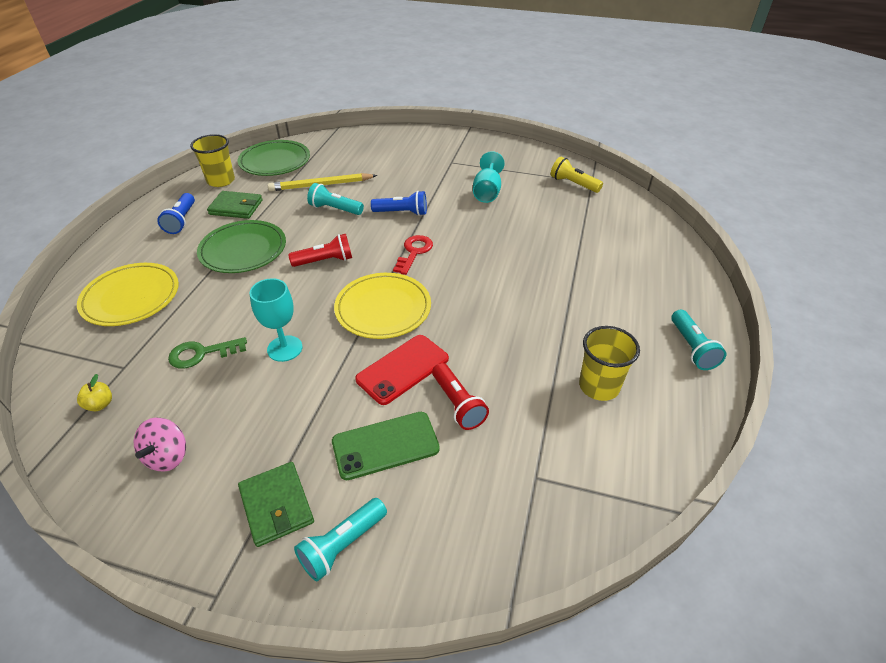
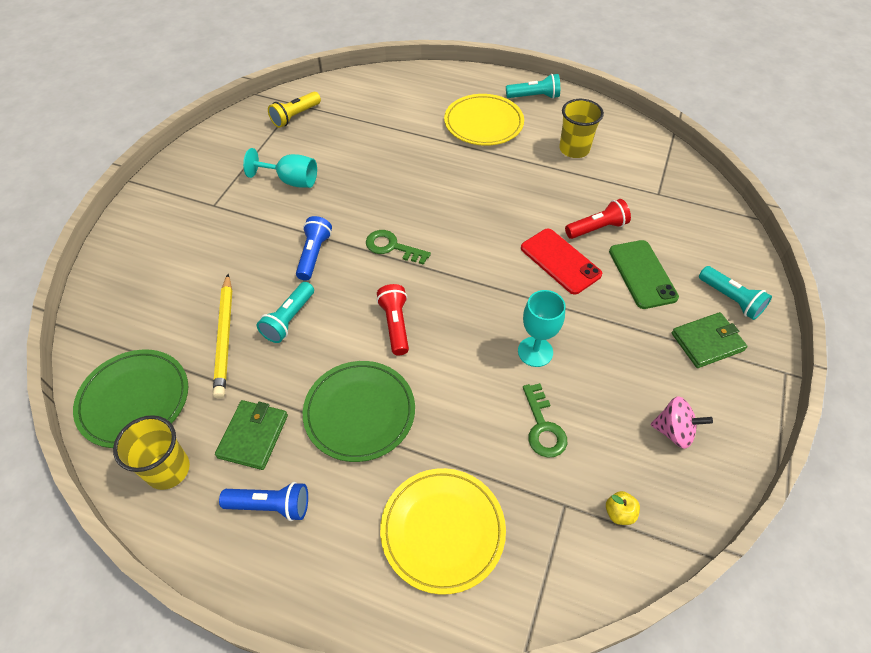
camera: 85 degrees left, 10 degrees up
yellow plate [334,273,431,339] -> yellow plate moved to [444,94,524,146]
red key [393,235,433,275] -> green key [366,230,431,265]

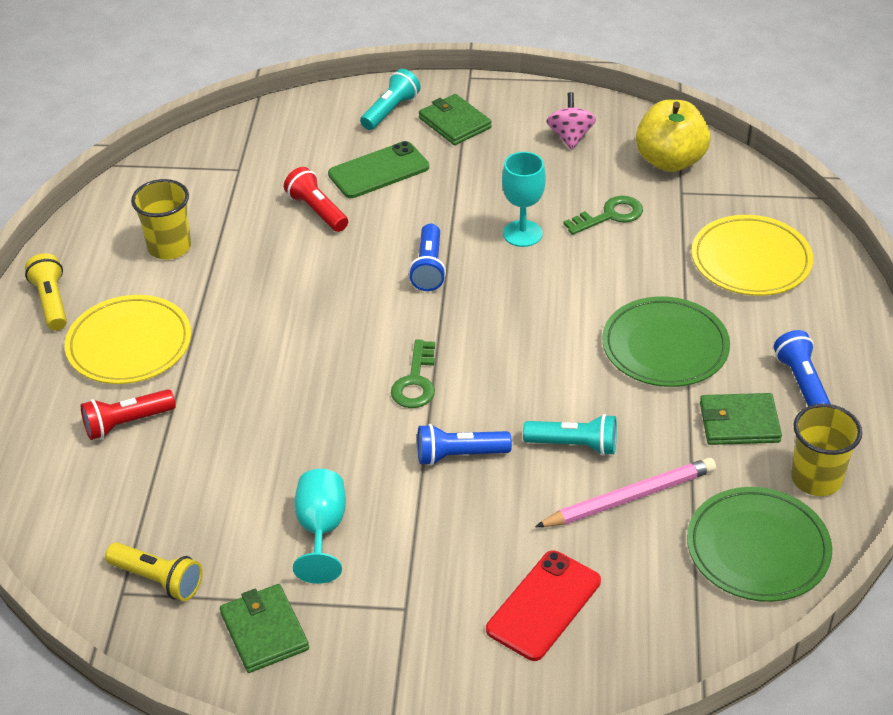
camera: 105 degrees left, 10 degrees down
yellow pencil [213,274,232,398] -> pink pencil [535,458,716,527]
red flashlight [376,284,409,356] -> red flashlight moved to [81,389,176,440]
turquoise flashlight [506,74,560,99] -> yellow flashlight [25,253,67,331]
red phone [521,229,602,295] -> red phone moved to [486,550,601,661]
yellow apple [606,491,640,525] -> yellow apple [636,100,711,172], size x2.44
none -> green wallet [220,584,309,673]
none -> blue flashlight [409,224,446,291]

